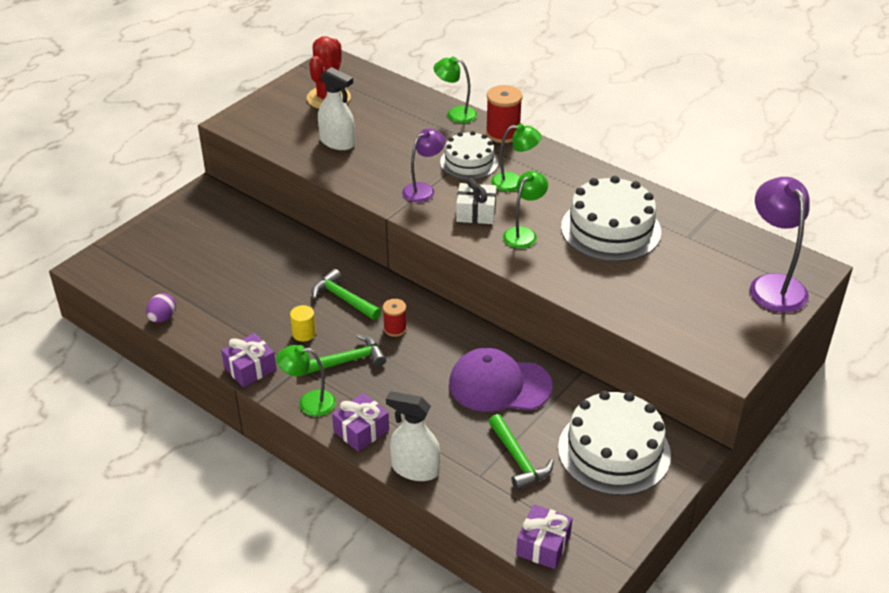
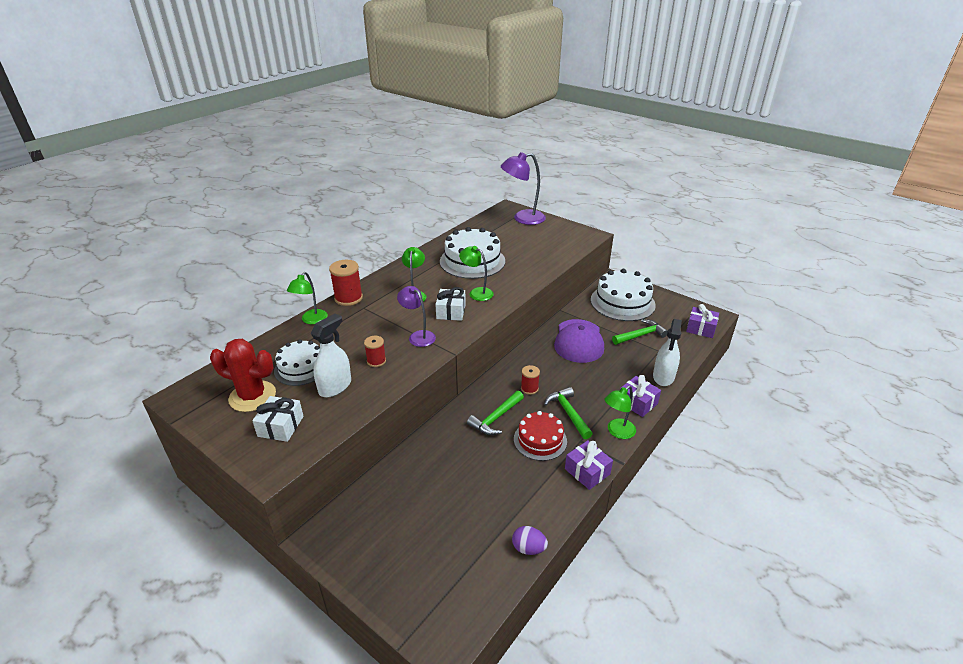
camera: 90 degrees left, 5 degrees down
green lamp [276,345,336,416] -> green lamp turned 45 degrees clockwise [604,386,636,439]
yellow cylinder [290,305,316,342] -> red cake [514,411,567,461]
white cake [440,131,499,180] -> white cake moved to [274,339,320,386]
none -> white gift [252,396,304,442]
none -> red spool [364,336,386,367]

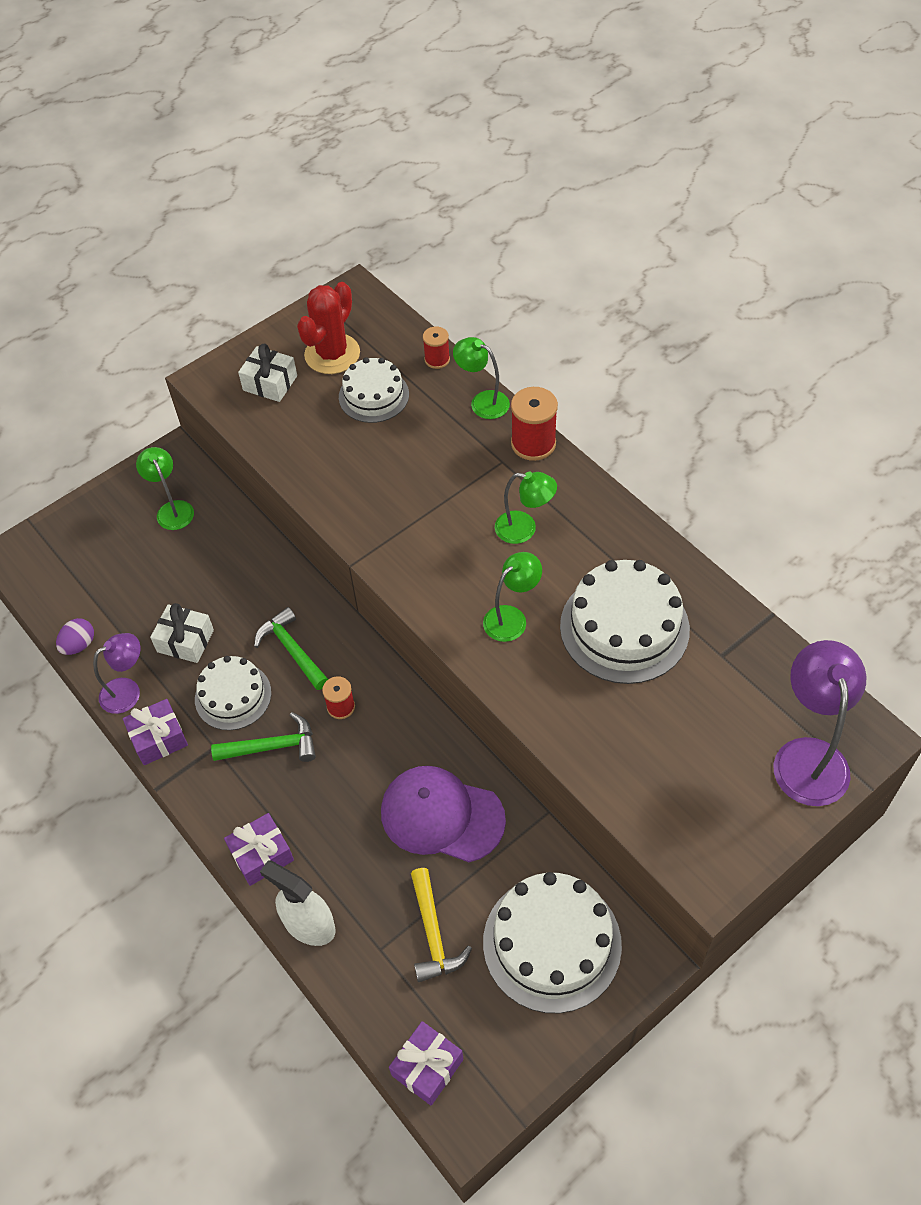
camera: 105 degrees right, 20 degrees up
white spray bottle [311,313,351,397] -> none
red spool [364,336,386,367] -> red spool moved to [423,327,450,369]
purple lamp [397,286,436,347] -> purple lamp moved to [93,633,140,714]
white gift [435,287,466,321] -> white gift moved to [150,603,214,663]
red cake [514,411,567,461] -> white cake [195,656,271,730]
green lamp [604,386,636,439] -> green lamp moved to [136,447,194,530]
green hammer [612,319,668,345] -> yellow hammer [411,868,472,982]

